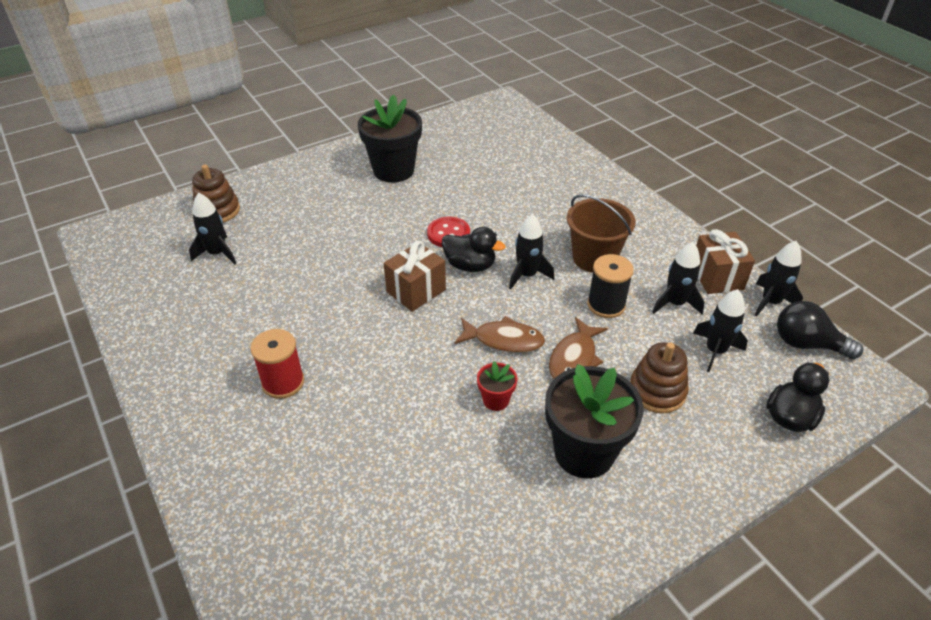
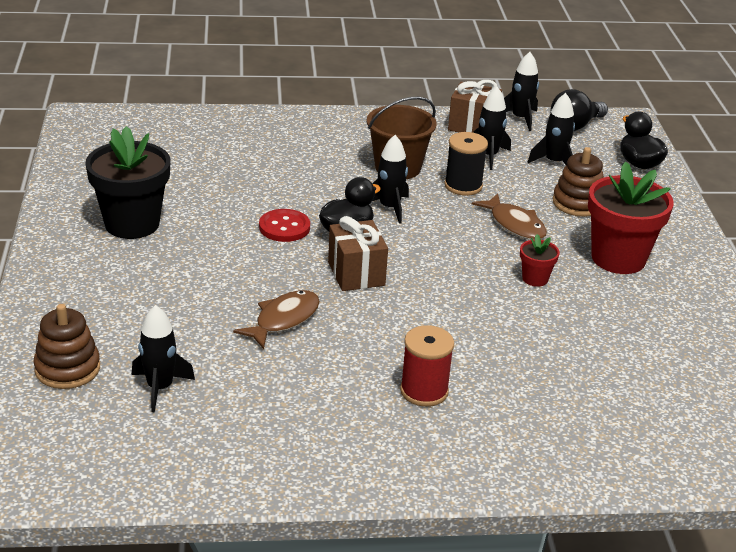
camera: 65 degrees left, 10 degrees down
brown fish [455,316,545,353] -> brown fish moved to [233,290,320,349]
black flower pot [545,364,644,479] -> red flower pot [588,161,674,274]

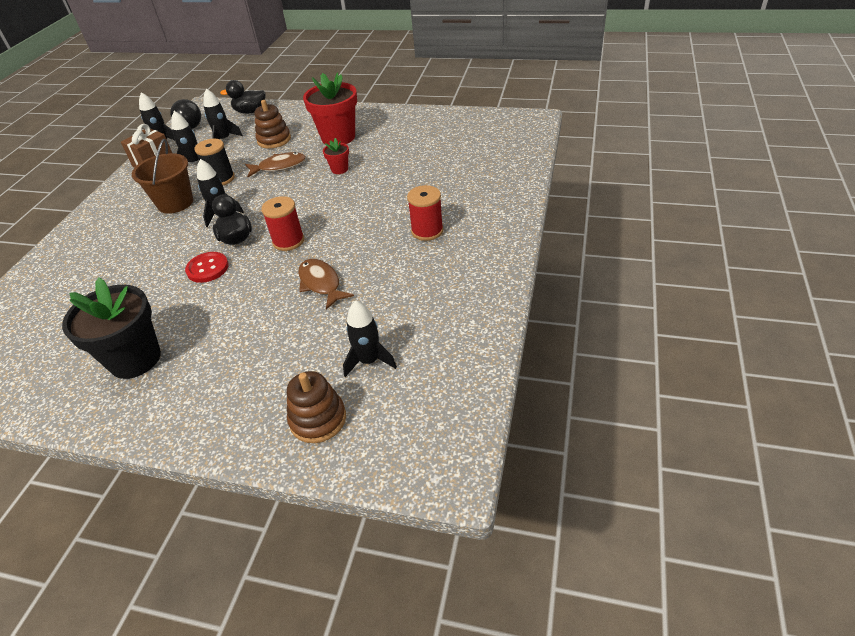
camera: 65 degrees left, 10 degrees up
brown gift [328,216,388,291] -> red spool [261,196,304,251]

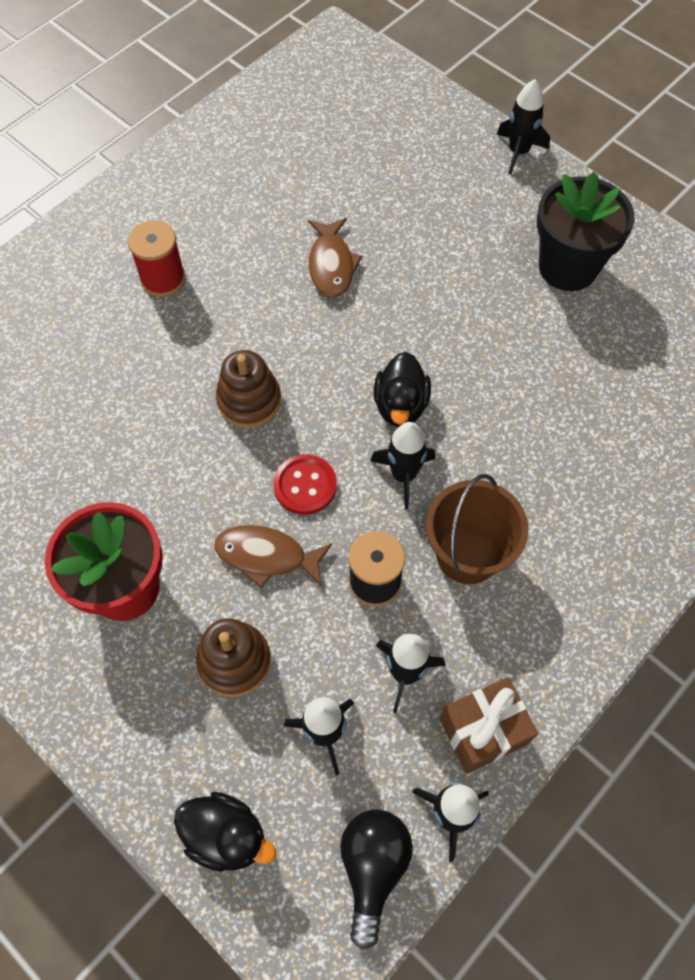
camera: 155 degrees left, 20 degrees up
red button [185,252,229,283] -> red button moved to [273,454,337,515]
red spool [261,196,304,251] -> none
brown stacking toy [287,371,346,443] -> brown stacking toy moved to [216,350,281,428]
red flower pot [323,138,349,174] -> none
black rocket [343,300,397,377] -> black rocket moved to [497,79,550,174]

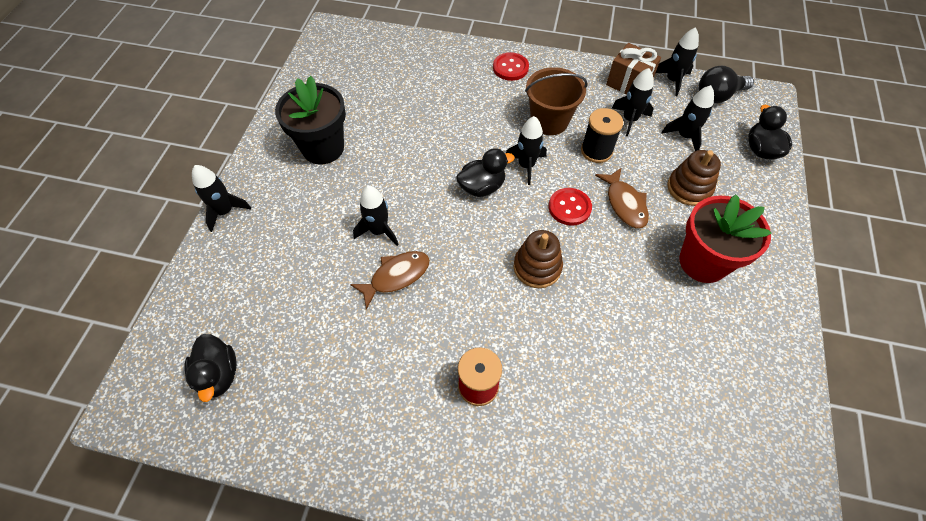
camera: 120 degrees left, 5 degrees down
none -> black duck [185,334,237,402]
none -> black rocket [353,186,399,246]
none -> red button [493,52,529,81]

